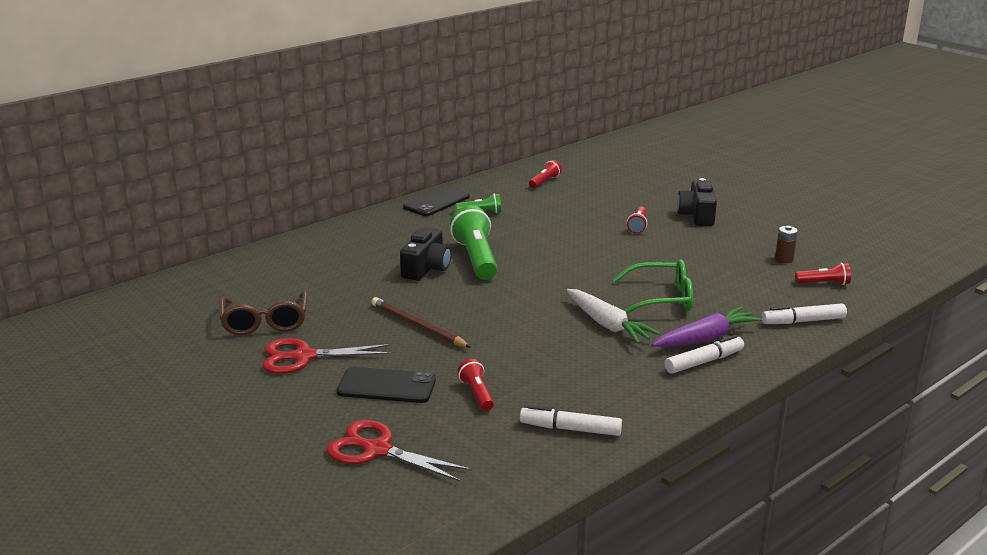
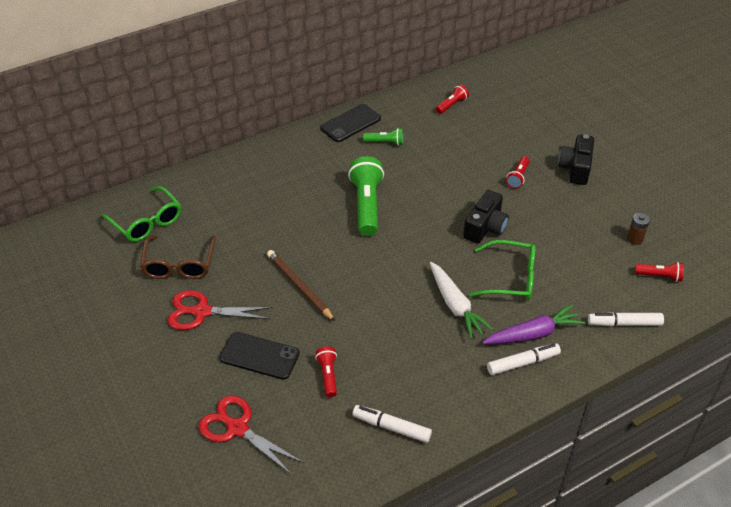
camera: 10 degrees right, 20 degrees up
black camera [400,227,451,281] -> black camera moved to [463,190,509,243]
none -> green glasses [102,186,181,242]

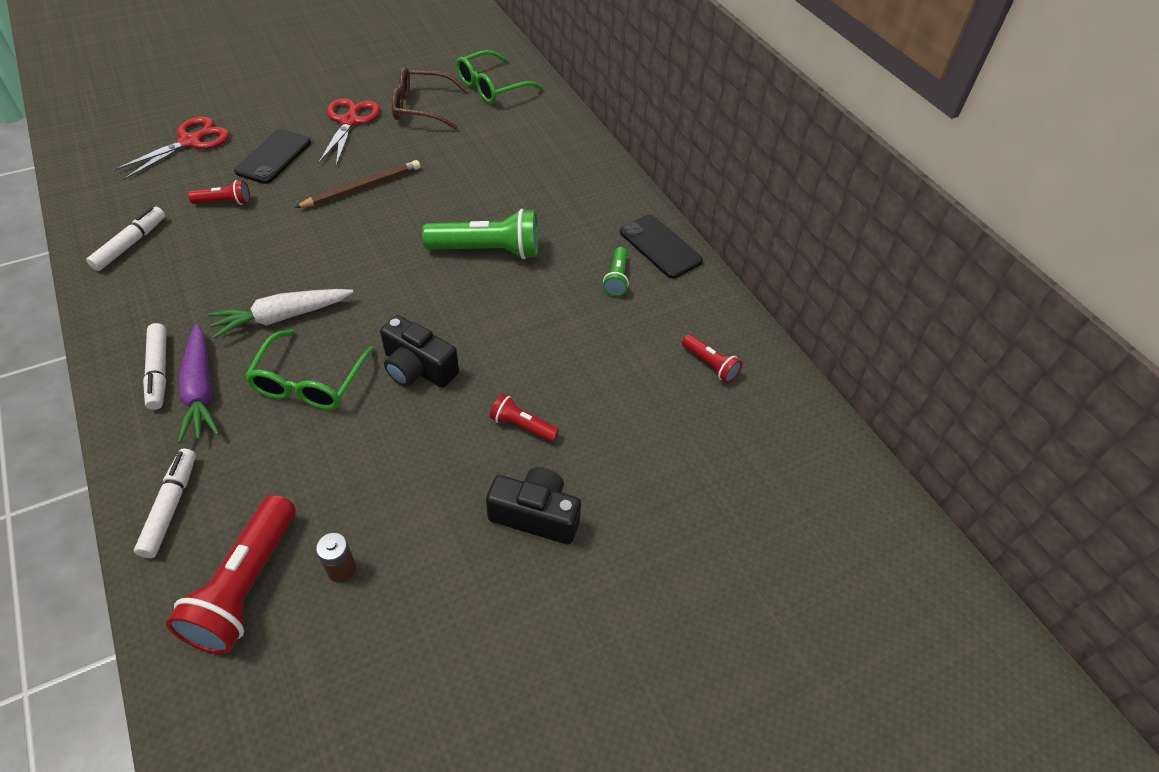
camera: 90 degrees right, 5 degrees up
red flashlight [635,262,684,282] -> red flashlight [166,495,296,654], size x1.96

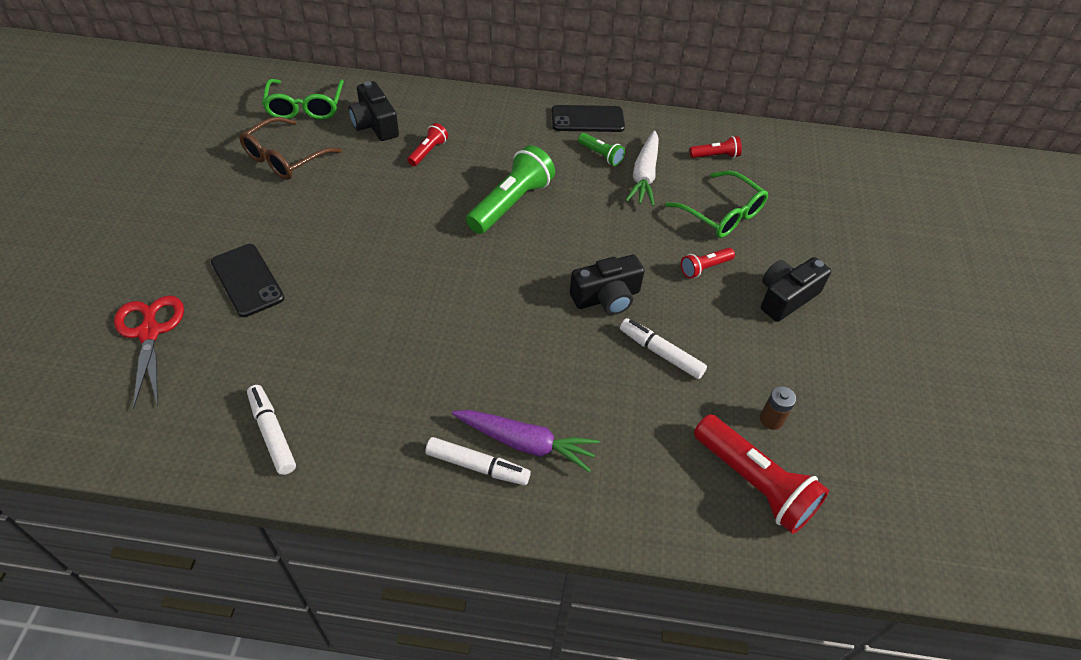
camera: 55 degrees left, 0 degrees up
white marker [134,448,196,558] -> white marker moved to [620,318,707,379]
red flashlight [188,180,250,205] -> red flashlight moved to [407,123,448,166]
white carrot [208,289,353,339] -> white carrot moved to [626,130,659,206]
green glasses [245,330,375,410] -> green glasses moved to [665,171,768,238]
brown pencil [295,160,420,208] -> none
red scissors [318,98,380,166] -> none
none -> black camera [349,81,399,141]

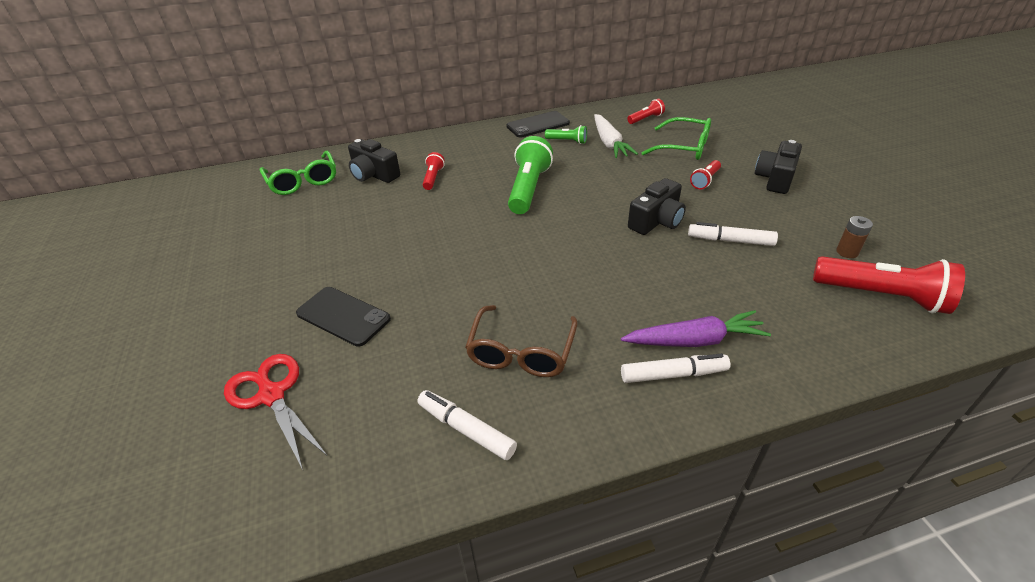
camera: 20 degrees left, 10 degrees down
brown glasses [239,117,342,180] -> brown glasses moved to [465,305,578,377]

